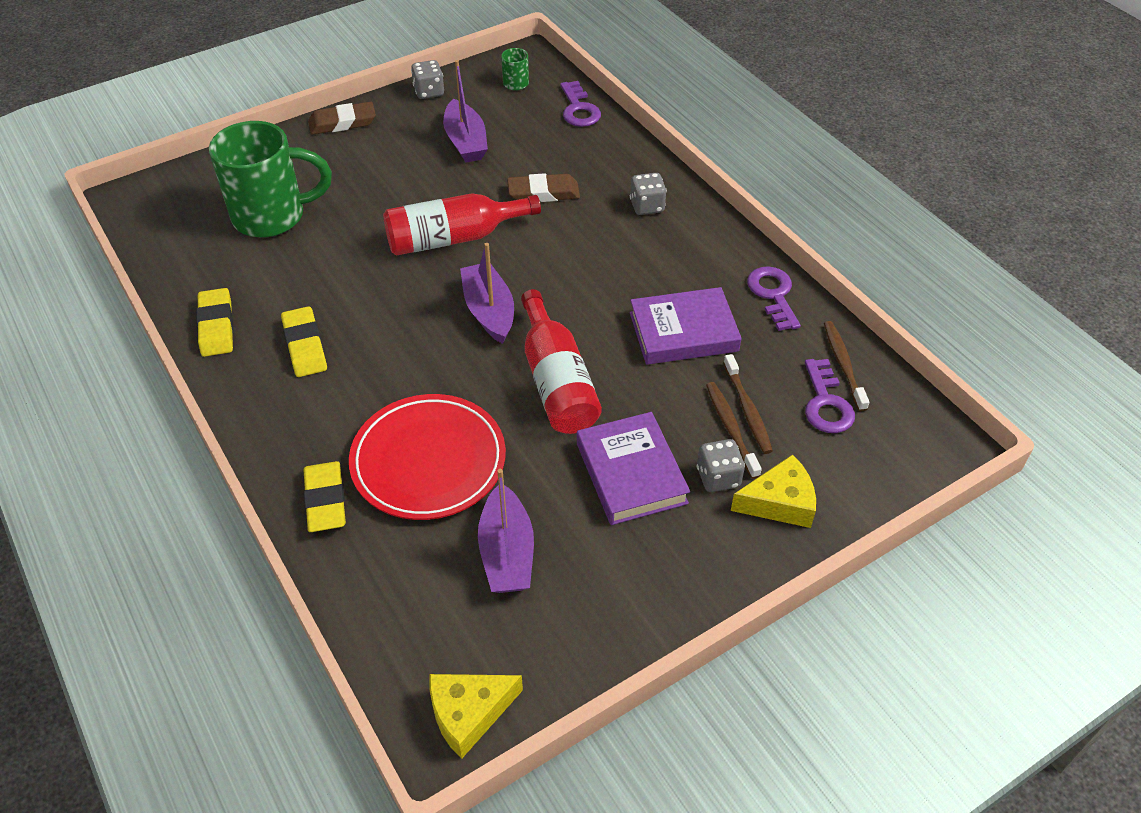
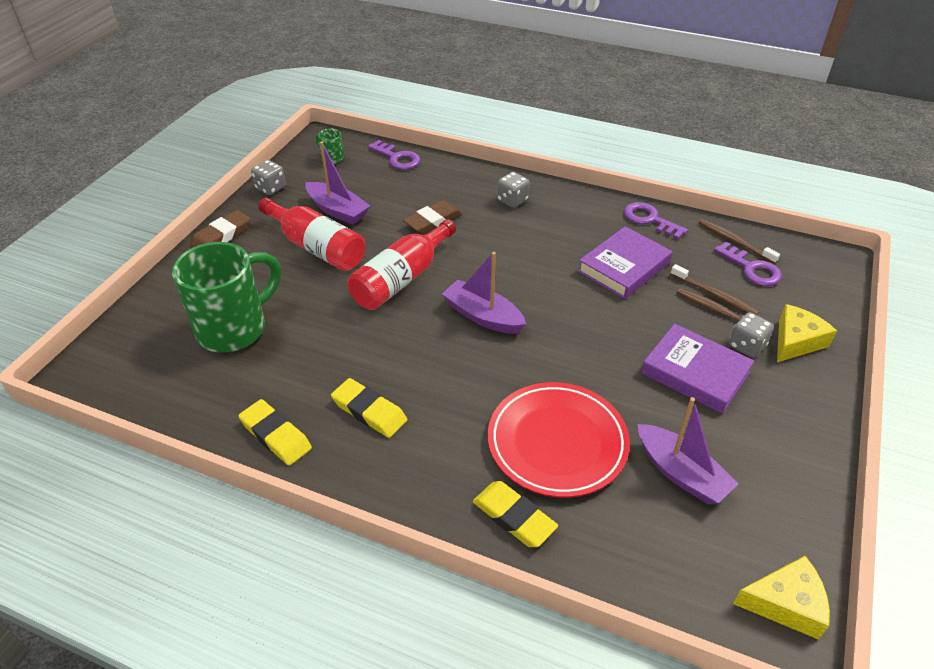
camera: 35 degrees left, 5 degrees down
yellow cheese [429,674,523,758] -> yellow cheese turned 120 degrees counterclockwise [733,556,830,640]
red bottle [521,289,602,434] -> red bottle moved to [258,198,365,271]

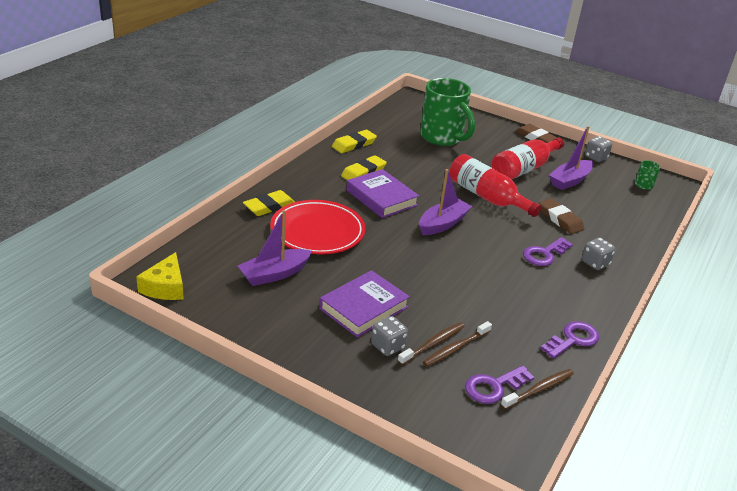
camera: 95 degrees right, 10 degrees down
purple key [368,140,421,170] -> purple key moved to [523,237,573,266]
purple book [578,226,672,299] -> purple book moved to [346,169,419,218]
yellow cheese [777,304,837,362] -> none

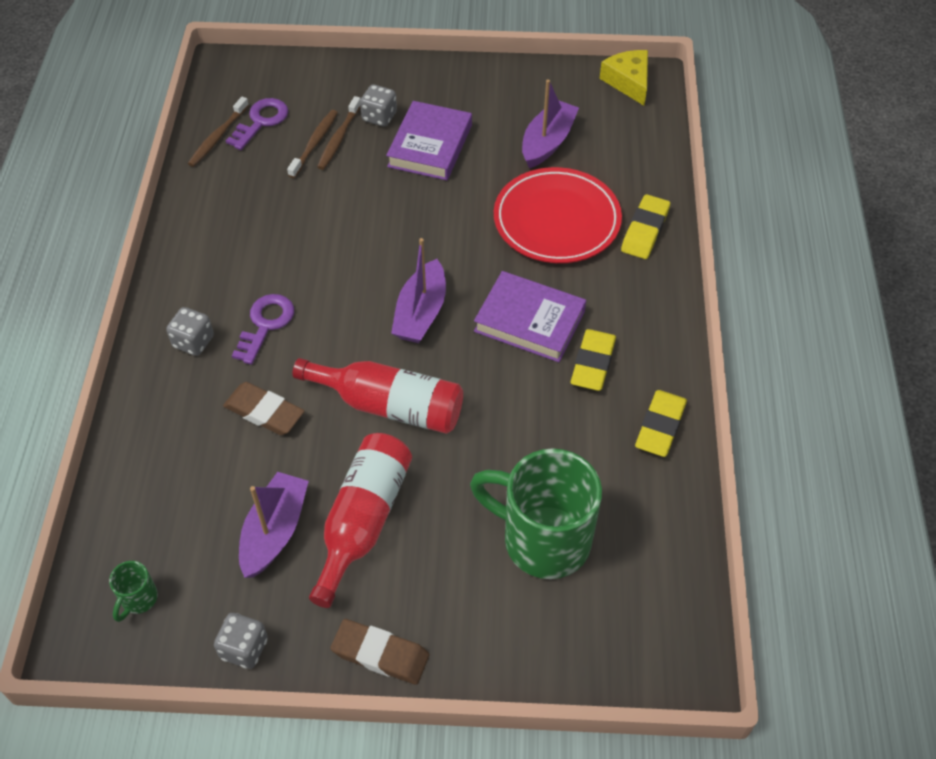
camera: 155 degrees right, 20 degrees up
purple key [540,321,599,359] -> none

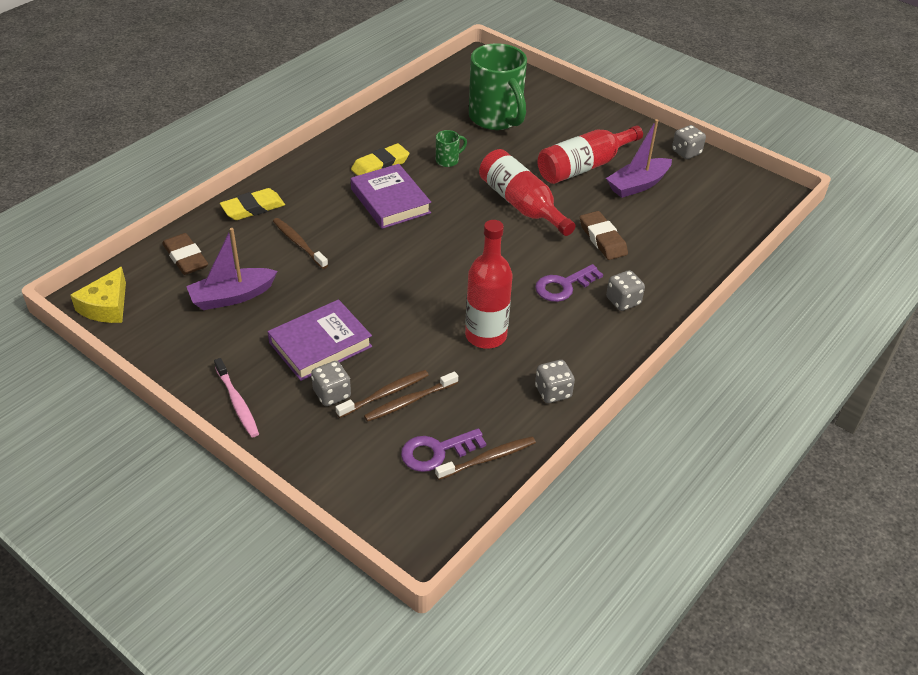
camera: 145 degrees left, 10 degrees down
green mug [109,561,158,622] -> green mug moved to [436,130,467,167]
brown eraser [331,619,429,685] -> brown eraser moved to [162,233,208,275]
purple boat [391,238,446,343] -> none
red plate [494,167,622,263] -> brown toothbrush [273,218,328,269]
yellow eraser [635,390,687,457] -> none
none -> pink toothbrush [214,358,259,437]
none -> red bottle [465,220,512,349]
none -> grey dice [535,360,575,403]

